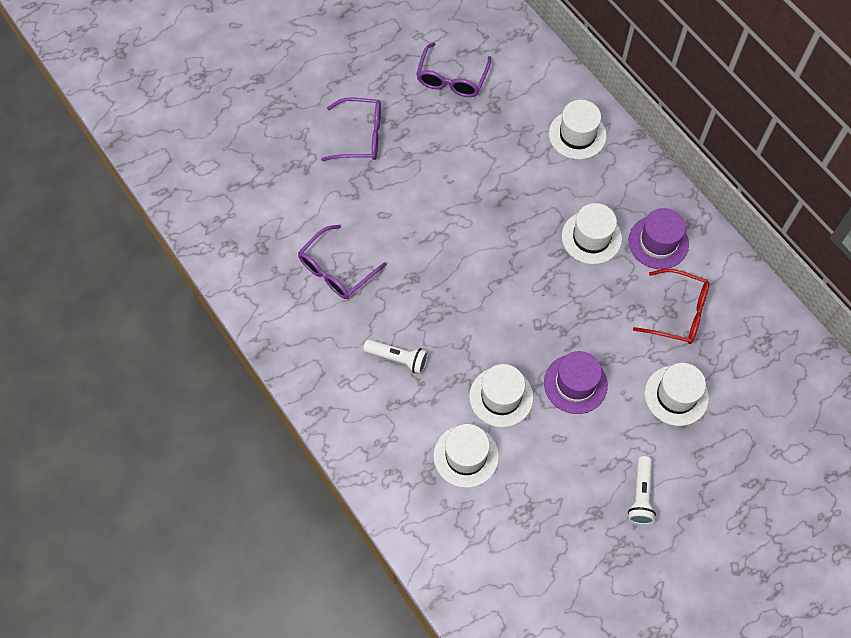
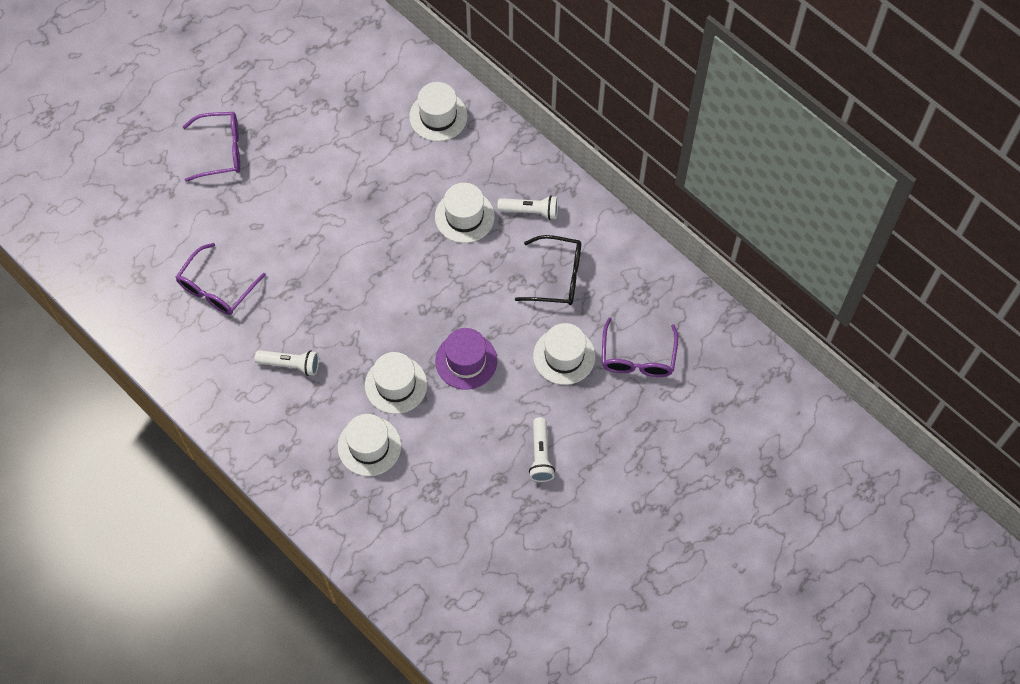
camera: 10 degrees left, 0 degrees up
purple glasses [416,42,491,97] -> purple glasses moved to [602,318,678,377]
purple hat [628,208,689,269] -> white flashlight [497,195,558,220]
red glasses [633,269,709,344] -> black glasses [515,235,581,305]

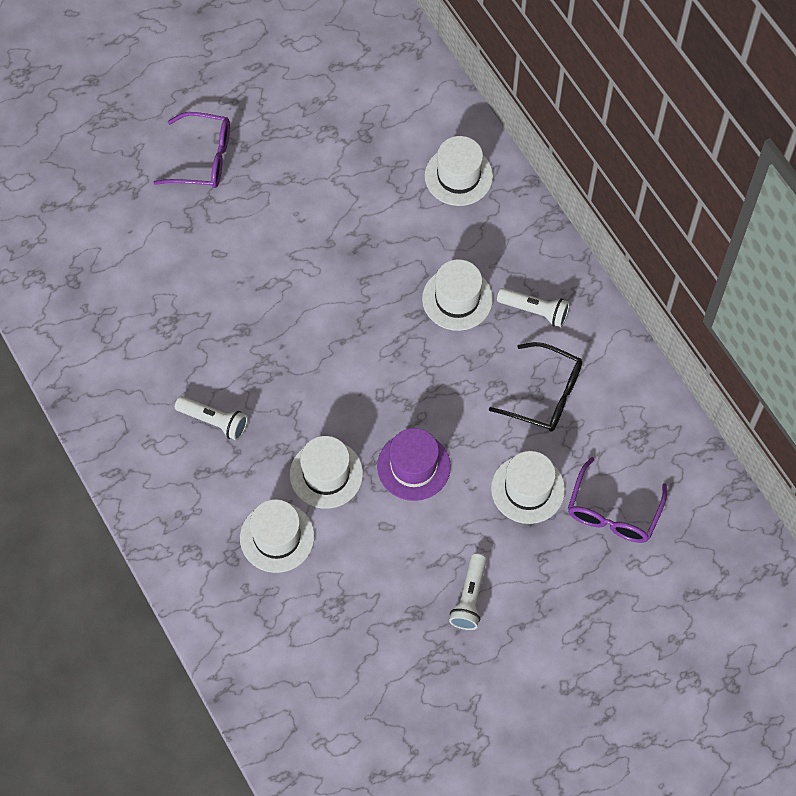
camera: 15 degrees right, 0 degrees up
purple glasses [176,243,266,315] -> none

